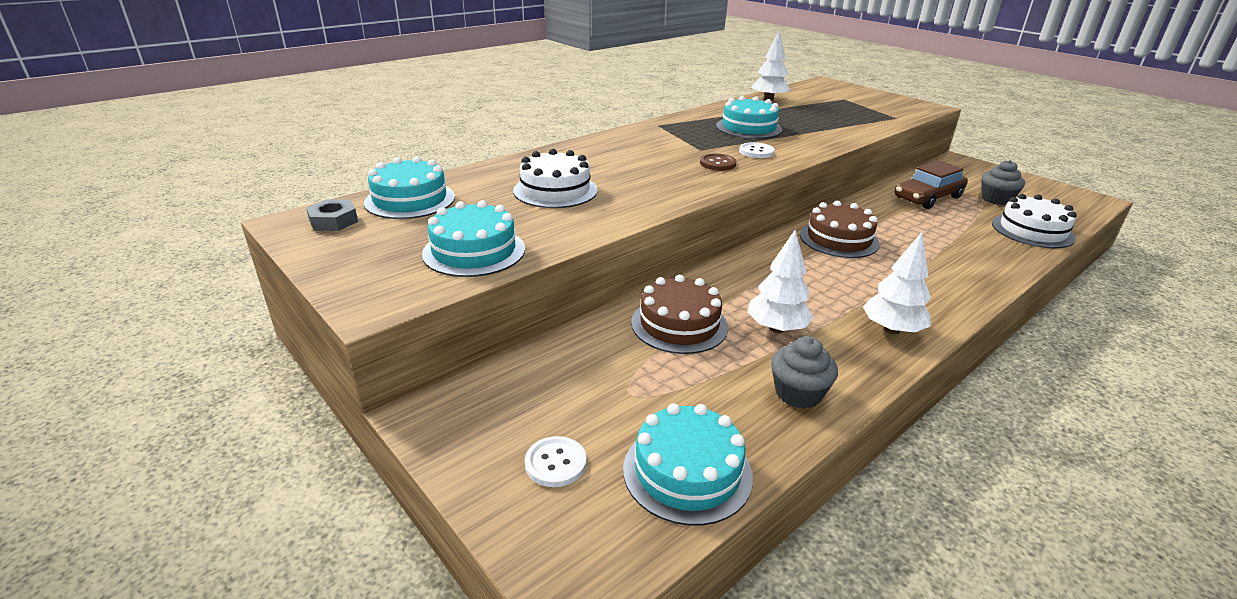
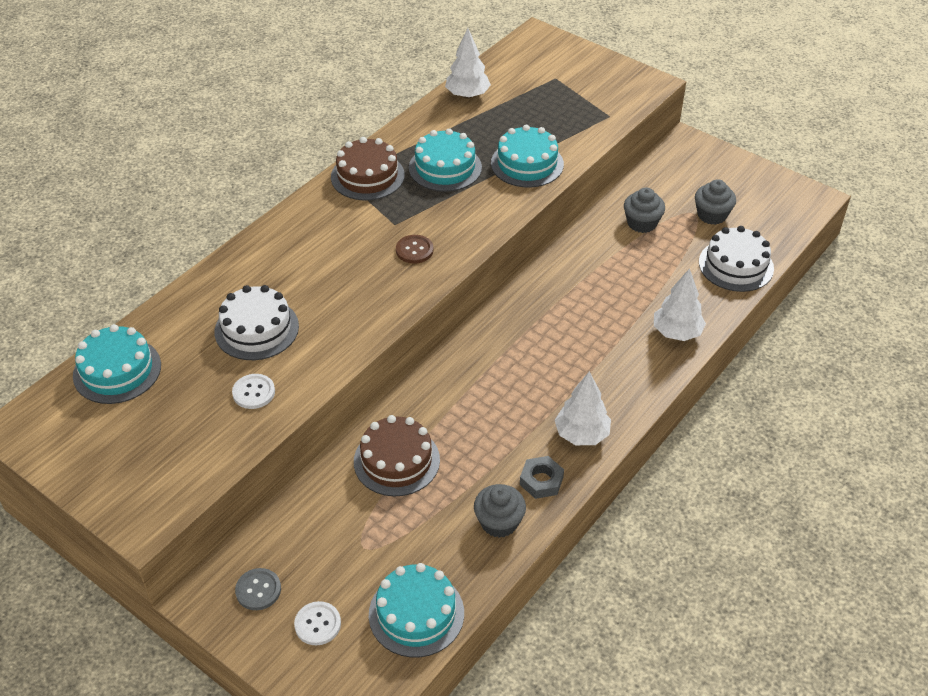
camera: 10 degrees left, 15 degrees up
grey nut [306,199,358,231] -> grey nut moved to [520,456,564,499]
turquoise cake [422,200,525,277] -> turquoise cake moved to [491,125,564,188]
white button [739,142,775,158] -> white button moved to [232,374,275,409]
white tree [747,229,814,333] -> white tree moved to [654,268,706,341]
brown cake [800,200,880,258] -> brown cake moved to [331,137,405,200]
brown car [895,161,968,209] -> grey cupcake [624,187,665,233]
none -> grey button [235,568,281,610]

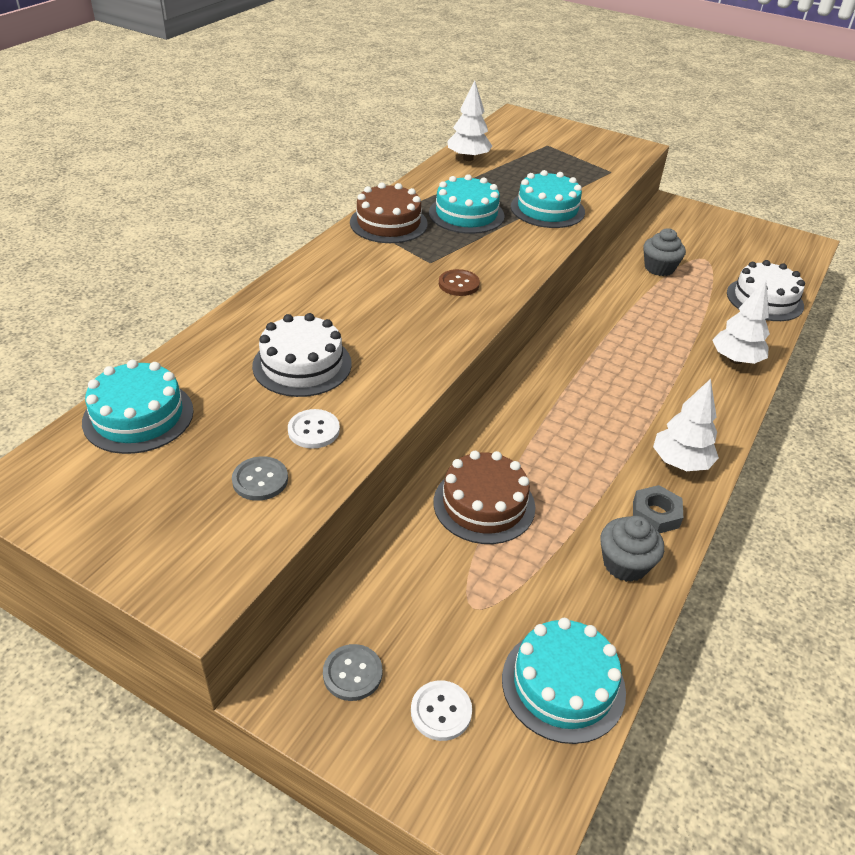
camera: 10 degrees left, 5 degrees down
grey cupcake [695,179,736,225] -> none
none -> grey button [232,456,288,501]

